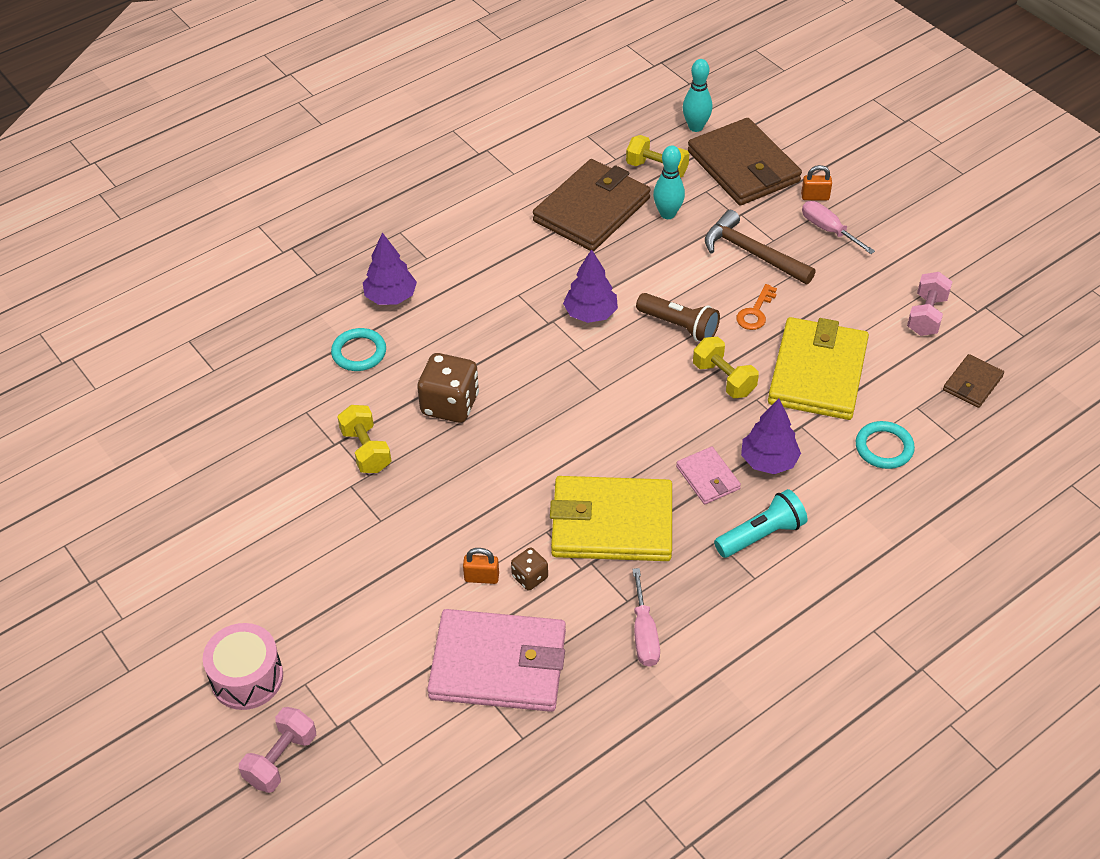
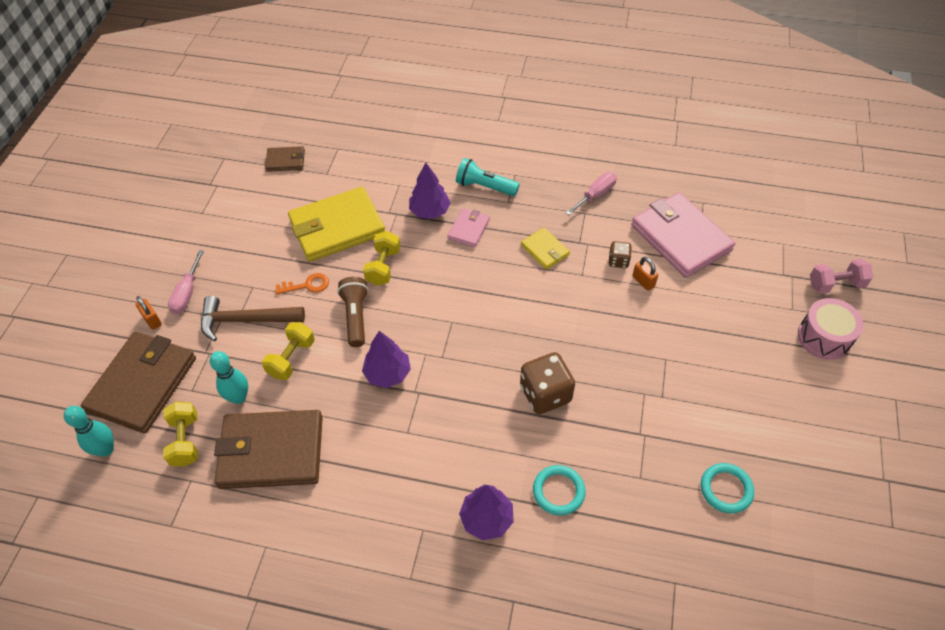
camera: 130 degrees left, 5 degrees up
yellow dumbbell [337,405,391,473] -> yellow dumbbell moved to [262,322,315,380]
yellow wallet [550,476,672,561] -> yellow wallet [521,228,570,269], size x0.48
brown hammer [705,210,816,284] -> brown hammer turned 90 degrees clockwise [201,296,305,341]
turquoise ring [856,421,915,469] -> turquoise ring moved to [701,463,754,514]
pink dumbbell [907,272,952,336] -> none

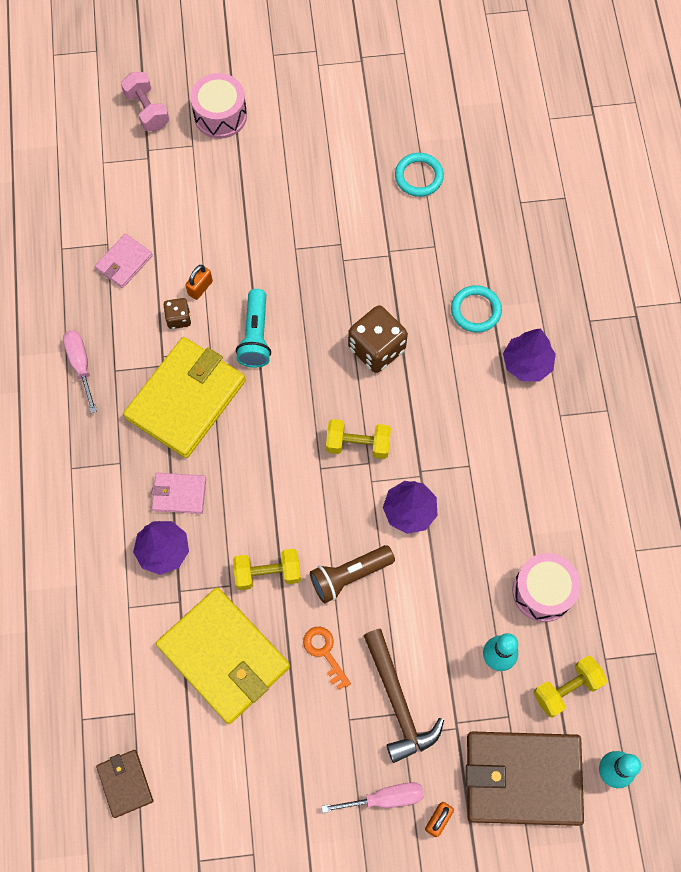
camera: 110 degrees left, 15 degrees up
brown wallet [214,410,323,489] -> pink drum [513,553,580,622]
yellow dumbbell [262,322,315,380] -> yellow dumbbell moved to [326,419,391,459]
turquoise flashlight [456,158,520,196] -> turquoise flashlight moved to [236,289,271,368]
yellow wallet [521,228,570,269] -> yellow wallet [123,337,246,458], size x2.07
pink screwdriver [566,172,617,215] -> pink screwdriver turned 45 degrees clockwise [63,330,97,413]
pink wallet [631,192,735,278] -> pink wallet [95,233,153,288], size x0.48

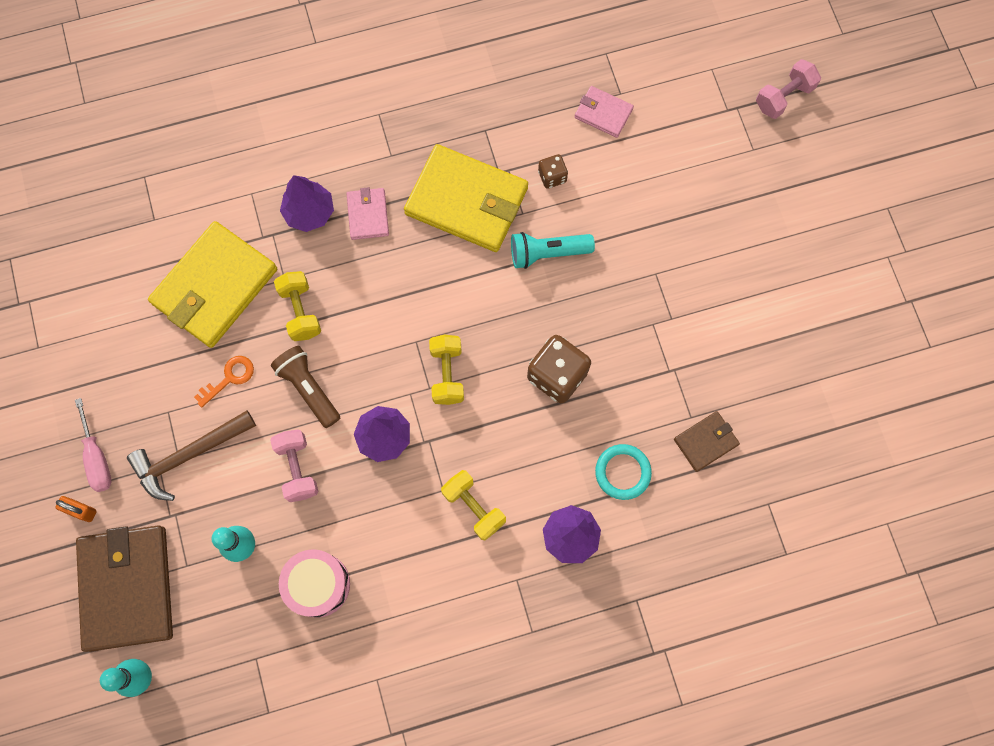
camera: 80 degrees right, 5 degrees up
pink screwdriver [63,330,97,413] -> none
brown wallet [96,750,153,818] -> brown wallet moved to [674,411,740,472]
orange padlock [185,265,213,300] -> none
pink drum [190,73,247,139] -> none
turquoise ring [395,153,444,197] -> none
yellow dumbbell [534,656,607,718] -> yellow dumbbell moved to [441,470,506,540]
none -> pink dumbbell [270,429,319,502]

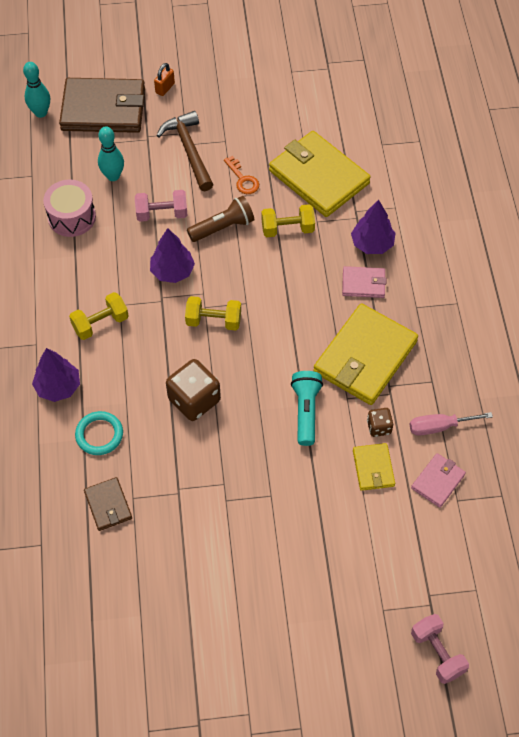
camera: 100 degrees right, 15 degrees down
pink screwdriver [75,398,111,492] -> pink screwdriver moved to [409,412,493,436]
none -> yellow wallet [353,443,395,491]

